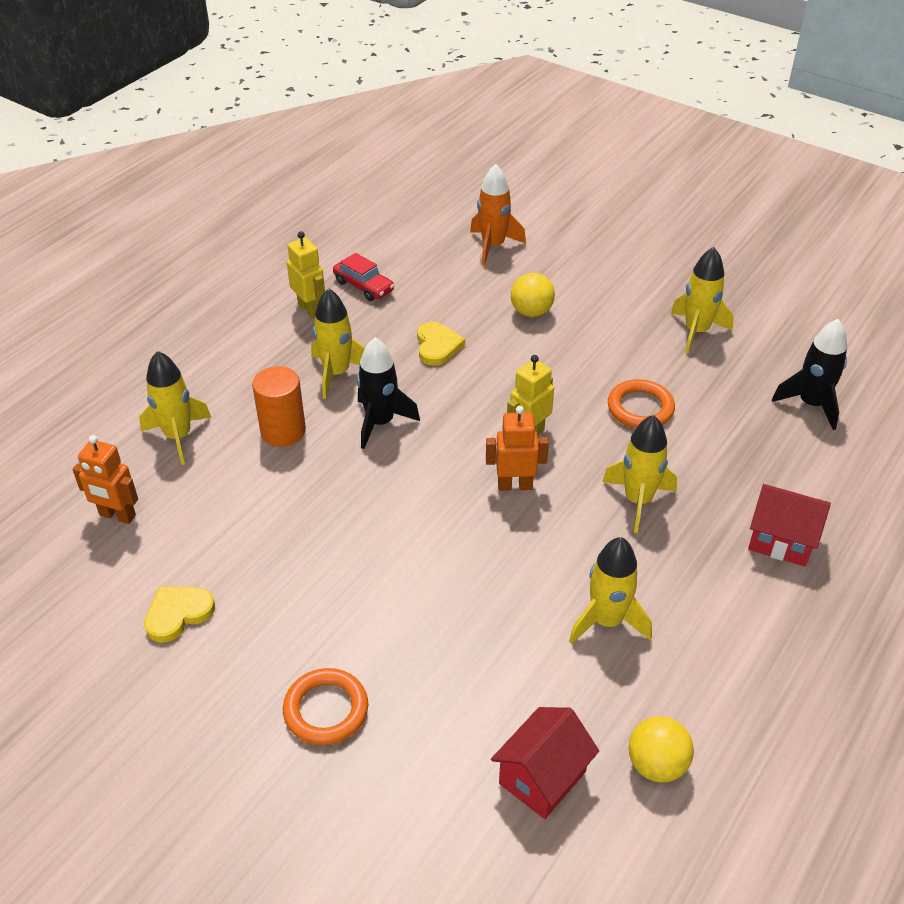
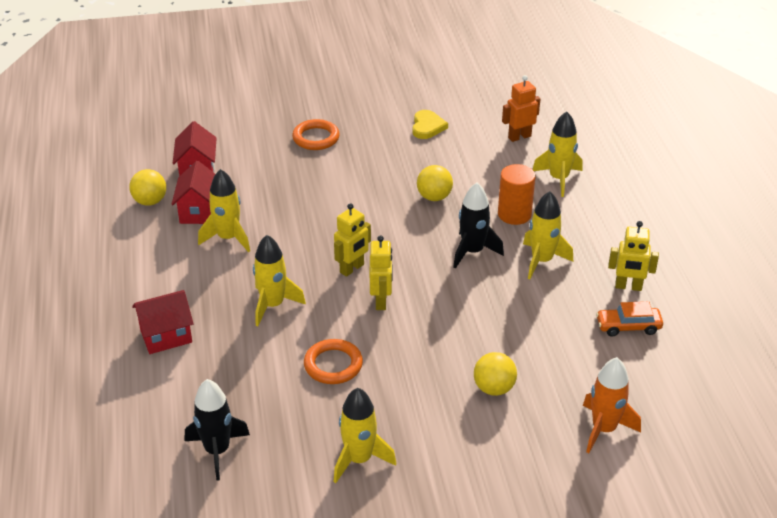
camera: 135 degrees right, 5 degrees down
red car [333,253,395,301] -> orange car [596,301,663,337]
yellow heart [417,322,465,366] -> none
orange robot [486,406,549,491] -> yellow robot [334,203,371,277]
none -> red house [171,161,215,224]
none -> yellow ball [417,165,453,201]

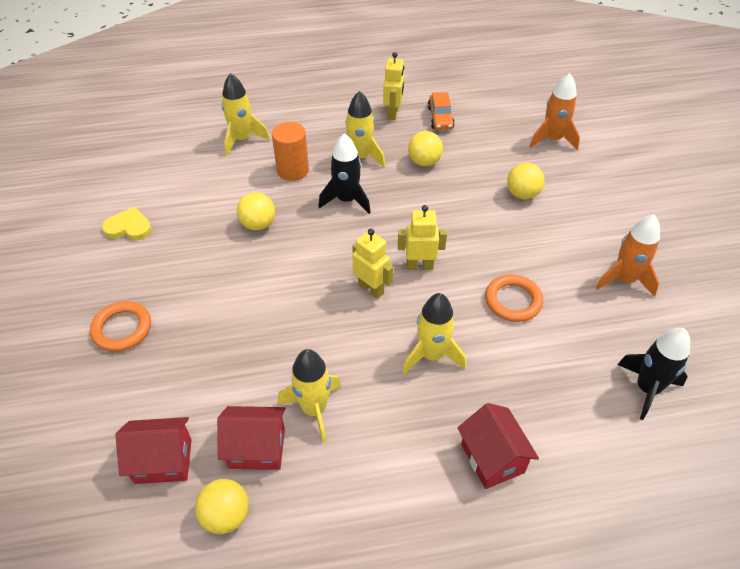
camera: 90 degrees left, 10 degrees up
yellow rocket [334,388,396,483] -> orange rocket [596,214,660,297]
orange robot [502,75,540,142] -> none
none -> yellow ball [408,131,443,166]

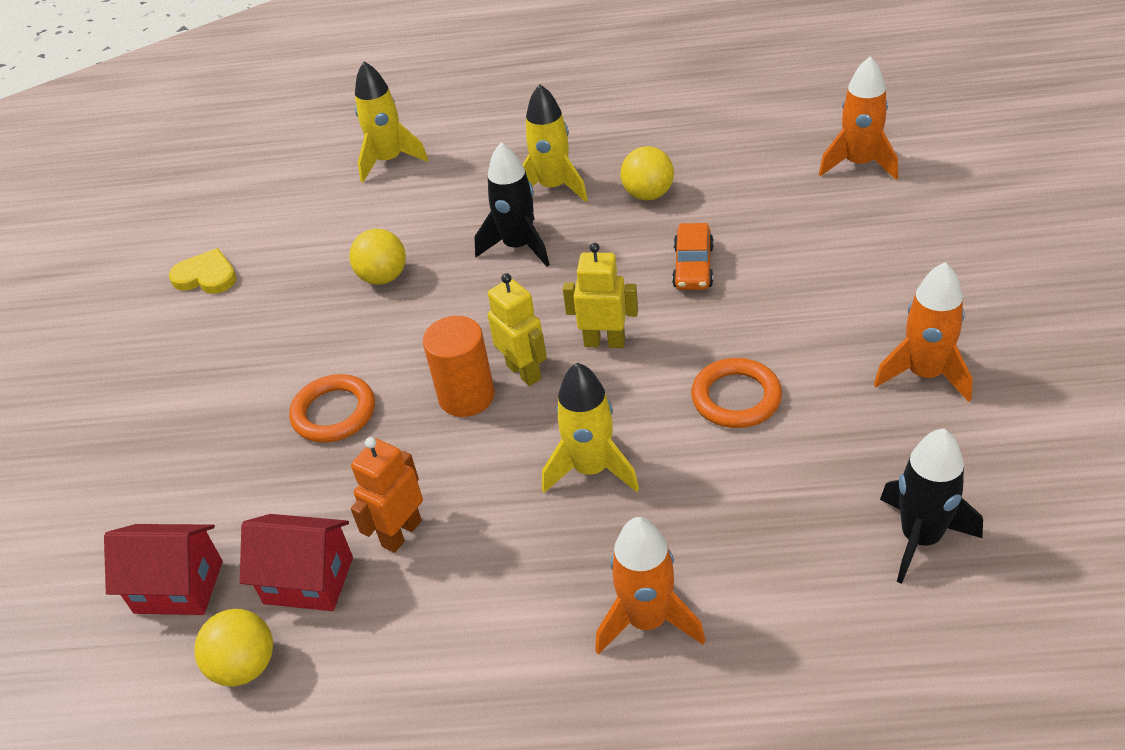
camera: 15 degrees right, 5 degrees down
orange ring [90,301,151,352] -> orange ring moved to [289,374,375,443]
orange cylinder [272,122,309,181] -> orange cylinder moved to [423,316,495,417]
yellow rocket [278,349,341,443] -> orange robot [351,437,423,553]
yellow robot [383,52,404,120] -> none
orange car [428,92,455,130] -> orange car moved to [672,223,714,290]
red house [458,403,539,489] -> orange rocket [595,517,705,655]
yellow ball [507,163,545,199] -> none

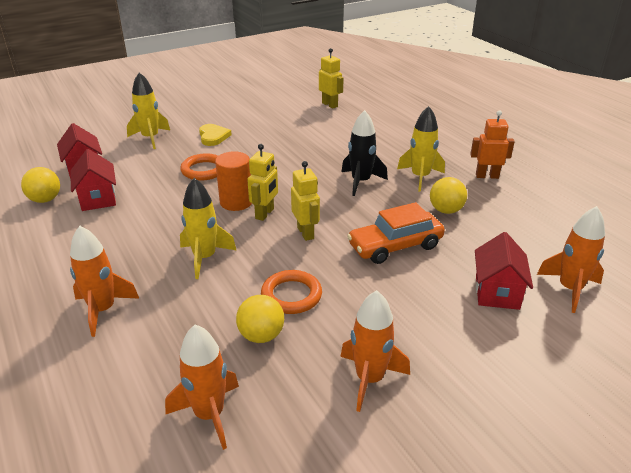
camera: 55 degrees right, 10 degrees down
yellow heart [169,248,237,294] -> yellow heart moved to [199,124,232,146]
yellow ball [349,229,406,285] -> yellow ball moved to [236,295,284,343]
orange robot [351,437,423,553] -> orange robot moved to [470,110,515,179]
yellow rocket [355,61,428,183] -> yellow rocket moved to [127,72,170,149]
orange car [672,223,714,290] -> orange car [347,202,445,264], size x1.53
black rocket [880,429,983,584] -> orange rocket [165,324,239,450]
none -> yellow robot [319,48,344,108]
none -> red house [475,232,533,310]

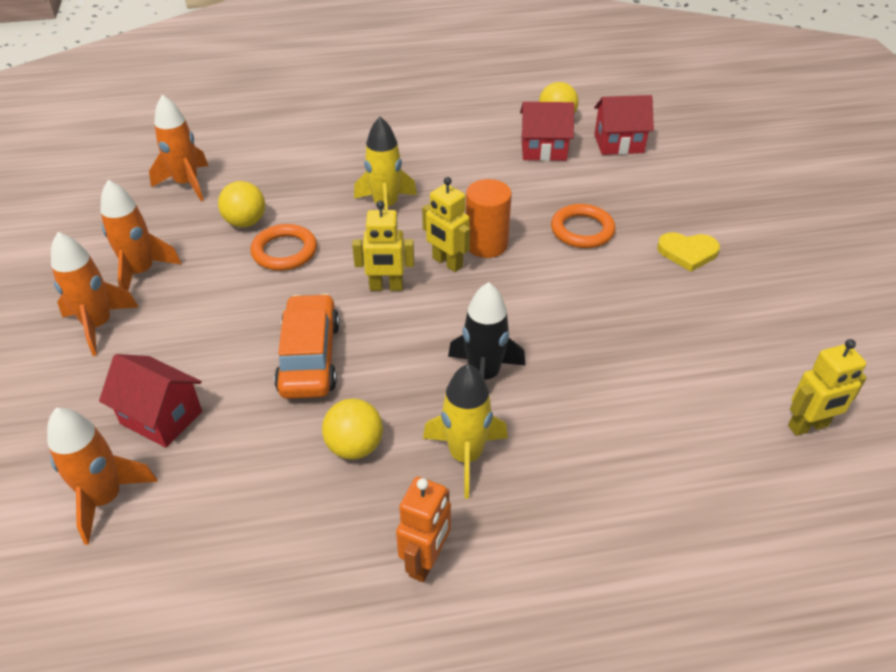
camera: 110 degrees right, 10 degrees up
orange rocket [70,226,139,337] -> orange rocket moved to [51,232,138,356]
yellow rocket [127,72,170,149] -> none

